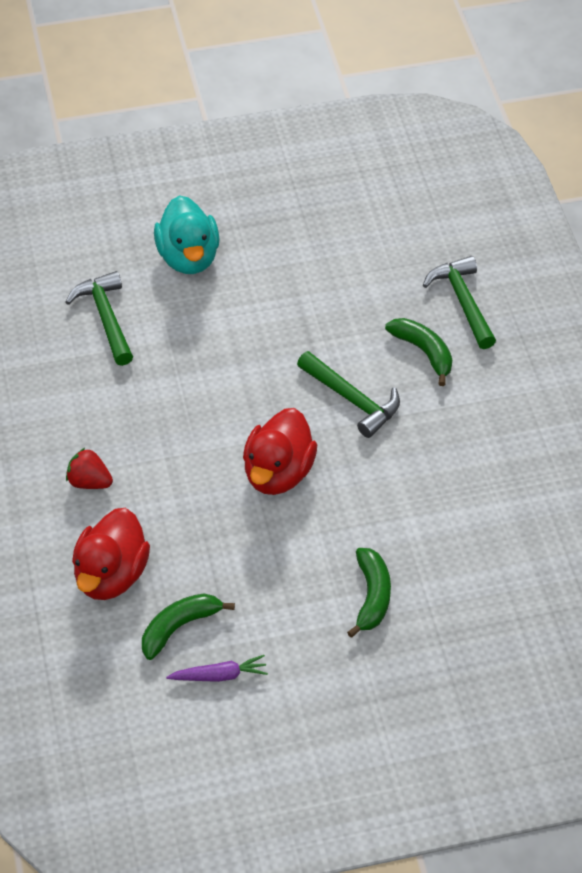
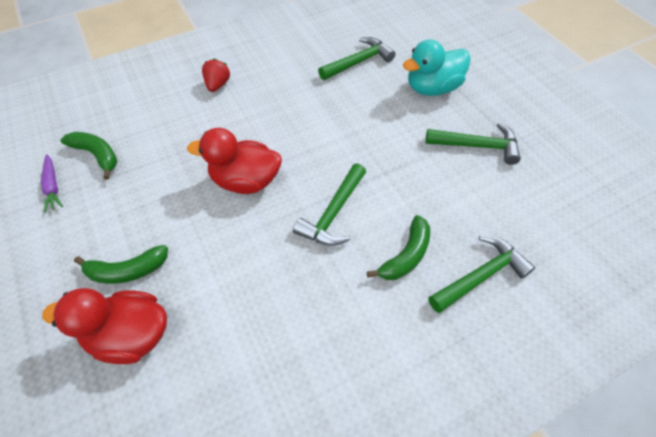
camera: 75 degrees right, 5 degrees up
red duck [72,508,150,600] -> red duck moved to [42,288,167,364]
none -> green hammer [425,123,521,165]

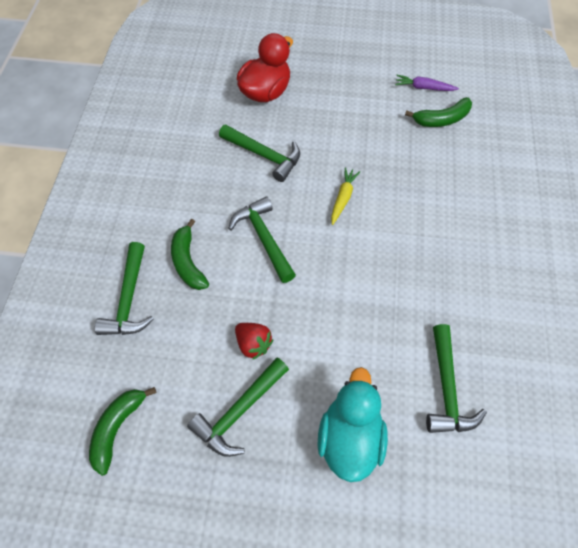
camera: 125 degrees right, 5 degrees up
green banana [74,245,168,284] -> green banana moved to [89,387,156,476]
red duck [187,128,282,194] -> yellow carrot [331,167,360,225]
red strawberry [202,58,230,92] -> red strawberry moved to [235,323,273,360]
none -> green hammer [219,124,300,182]

